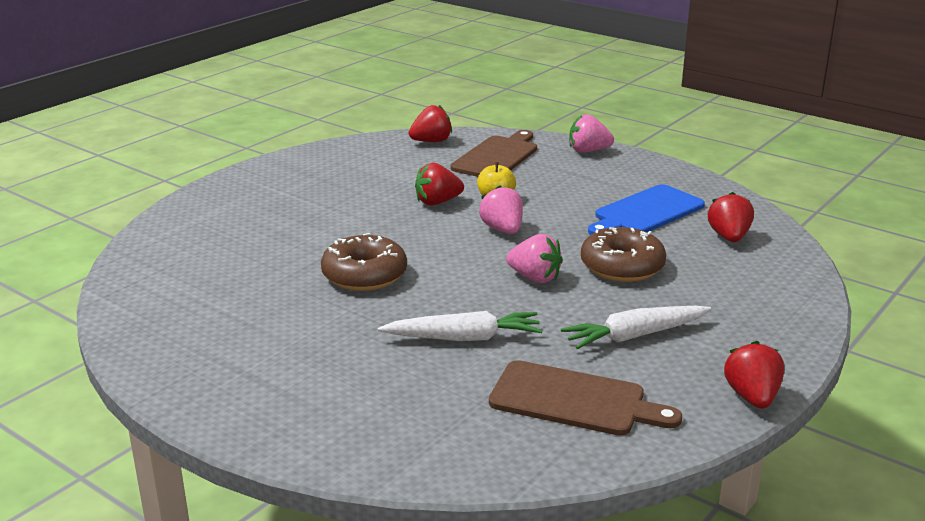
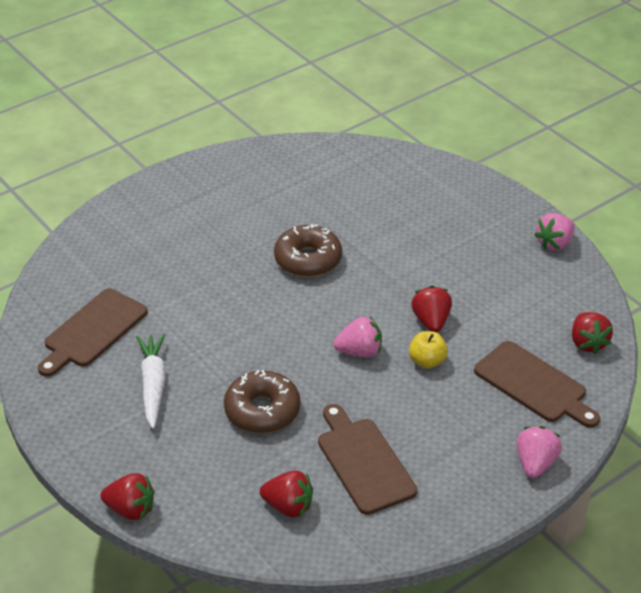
camera: 105 degrees right, 15 degrees up
white carrot [378,311,542,341] -> none
pink strawberry [506,234,563,283] -> pink strawberry moved to [534,213,574,251]
blue cutting board [588,184,705,235] -> brown cutting board [318,404,417,515]
red strawberry [724,341,784,409] -> red strawberry moved to [100,473,154,520]

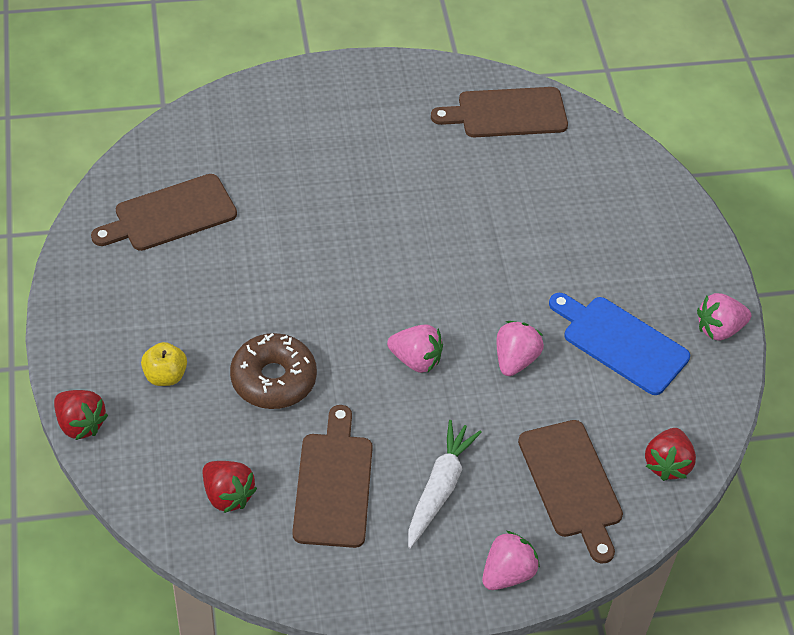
camera: 25 degrees right, 10 degrees up
white carrot [136,334,165,429] -> white carrot moved to [408,420,482,548]
brown donut [274,224,342,277] -> none
yellow apple [409,331,448,369] -> yellow apple moved to [141,342,187,386]
red strawberry [411,286,452,333] -> pink strawberry [497,321,544,376]
none -> brown cutting board [431,87,568,137]
none -> blue cutting board [549,293,690,395]

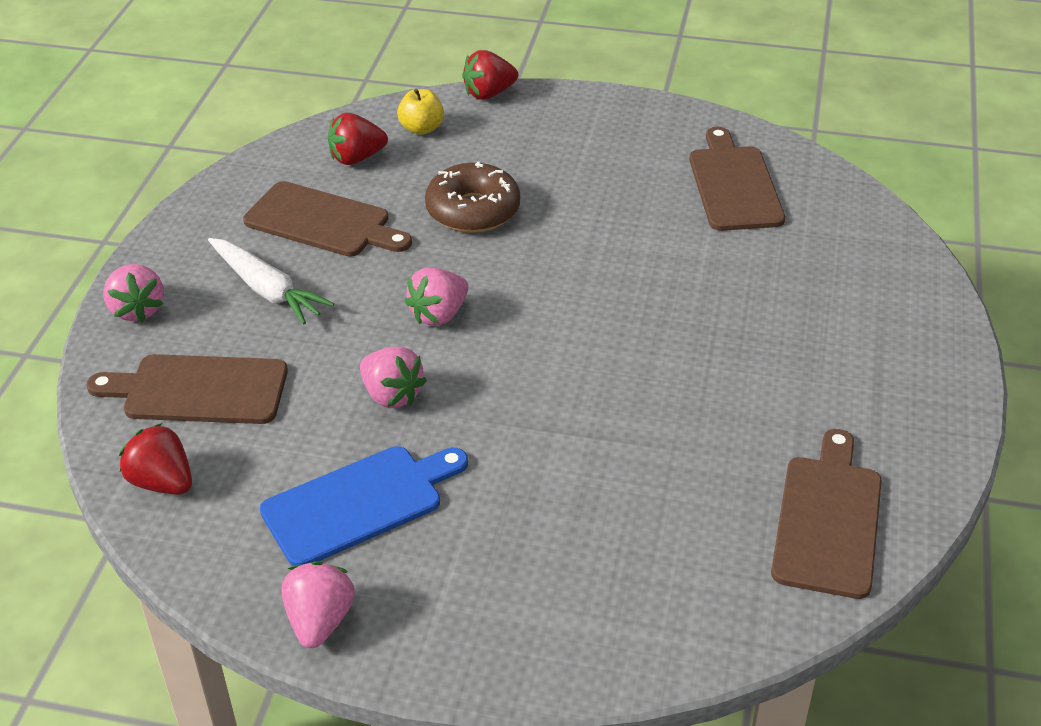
camera: 115 degrees right, 10 degrees down
yellow apple [141,342,187,386] -> yellow apple moved to [397,89,444,135]

